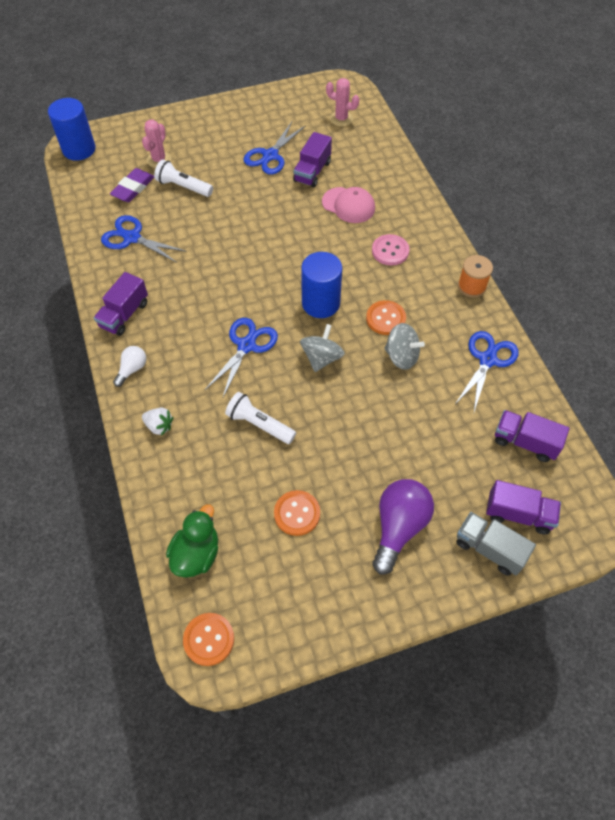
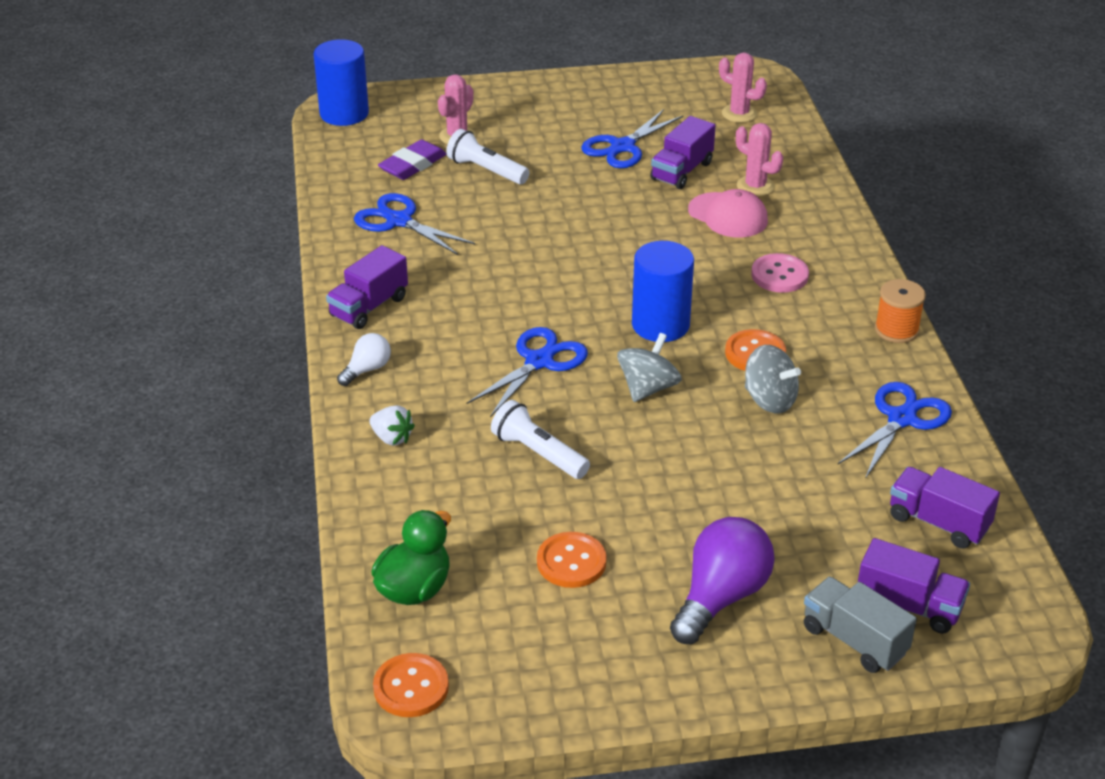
camera: 10 degrees right, 20 degrees down
none -> pink cactus [736,123,783,197]

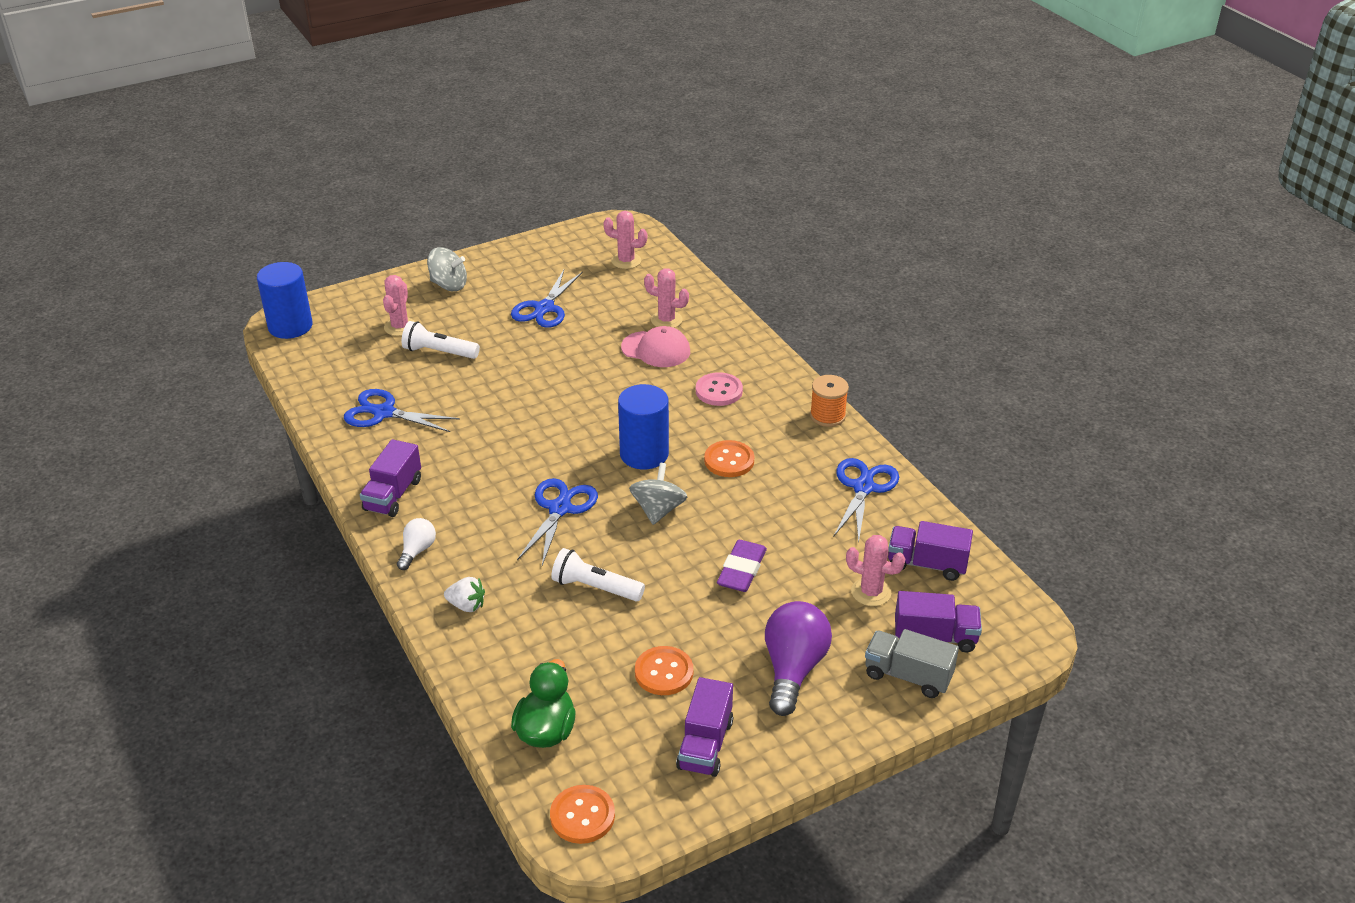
camera: 20 degrees left, 0 degrees up
purple eraser [378,139,447,180] -> purple eraser moved to [717,540,767,592]
purple truck [650,116,716,189] -> purple truck moved to [676,677,733,777]
grey spinning top [745,345,801,413] -> grey spinning top moved to [427,247,467,291]
none -> pink cactus [846,535,905,606]

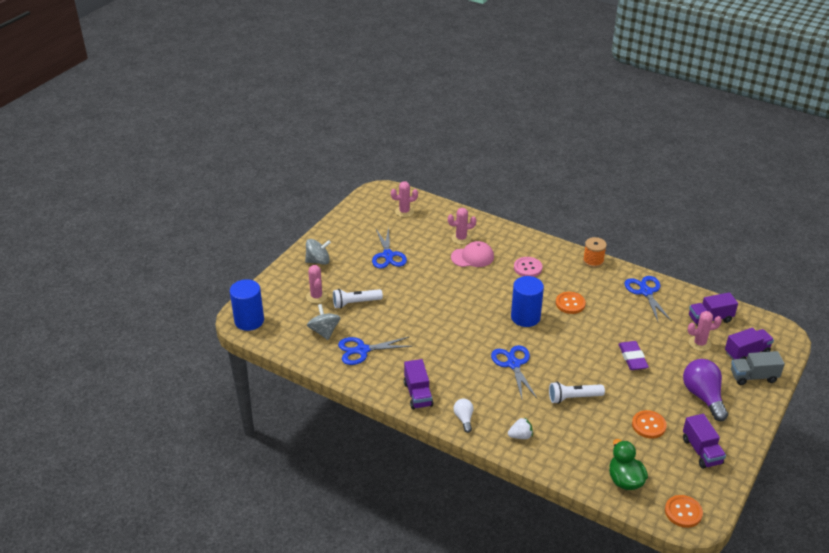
camera: 30 degrees left, 0 degrees up
grey spinning top [629,463,687,525] -> grey spinning top moved to [307,304,341,340]

